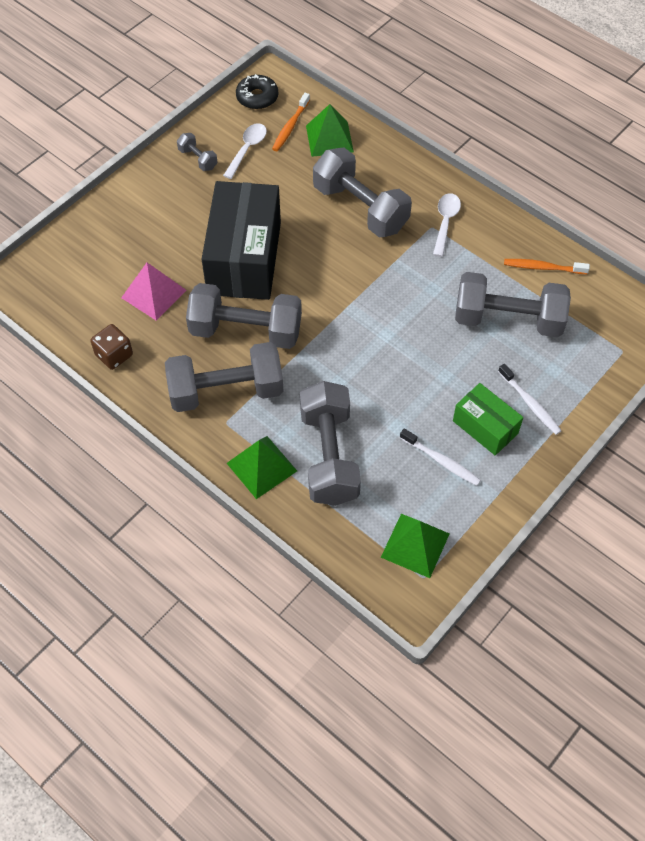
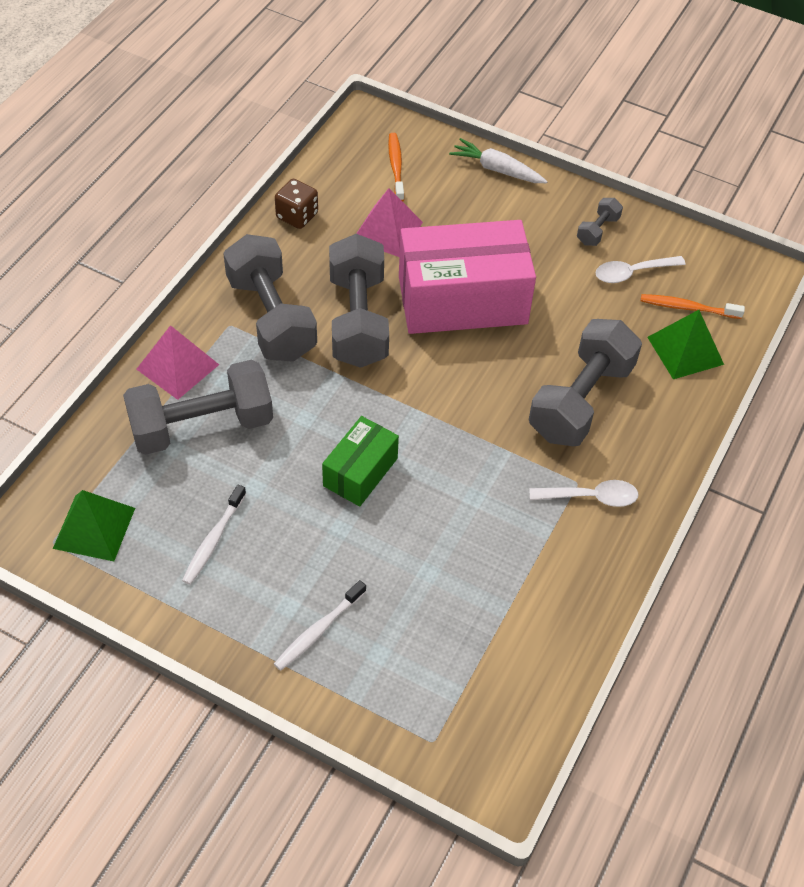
camera: 75 degrees right, 5 degrees down
black box [202,181,281,300] -> pink box [399,220,536,334]
white spoon [223,123,267,179] -> white spoon turned 150 degrees clockwise [595,256,686,283]
green pyramid [227,436,297,499] -> pink pyramid [136,325,219,400]
black donut [236,74,278,109] -> none
green box [453,383,523,455] -> green box moved to [322,416,399,507]
grey dumbbell [455,272,571,337] -> none
orange toothbrush [504,259,590,274] -> orange toothbrush moved to [388,133,404,202]
none -> white carrot [449,138,548,183]

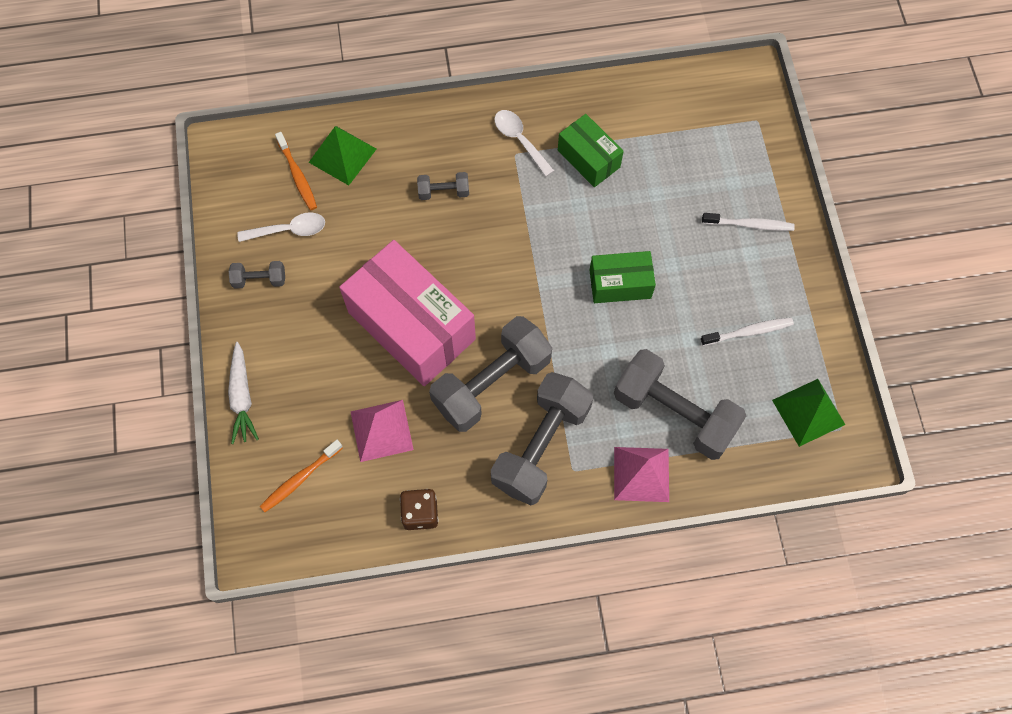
camera: 125 degrees left, 15 degrees up
grey dumbbell [529,319,642,446] -> grey dumbbell [417,172,469,200], size x0.45
white spoon [595,256,686,283] -> white spoon turned 45 degrees counterclockwise [237,212,325,242]
none -> green box [558,114,624,187]

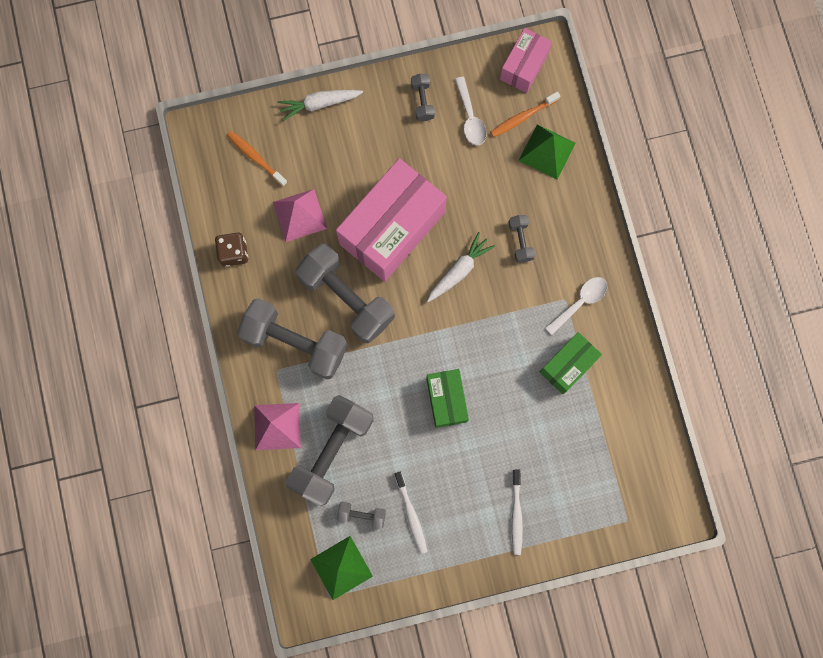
camera: 85 degrees right, 10 degrees up
none -> grey dumbbell [337,502,386,529]
none -> white carrot [427,232,495,302]
none -> pink box [500,28,552,93]

